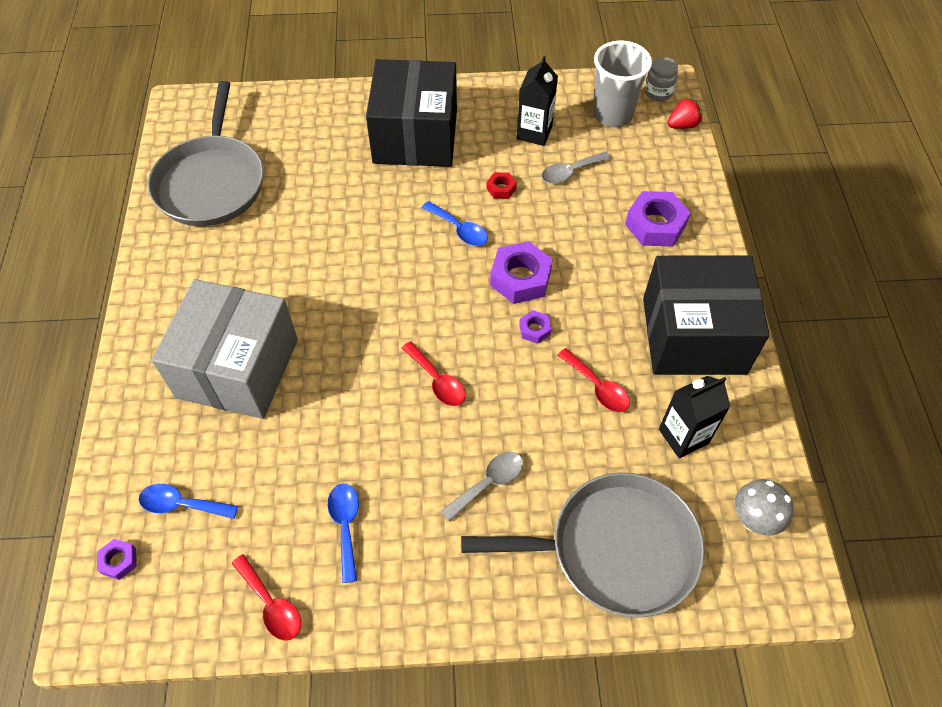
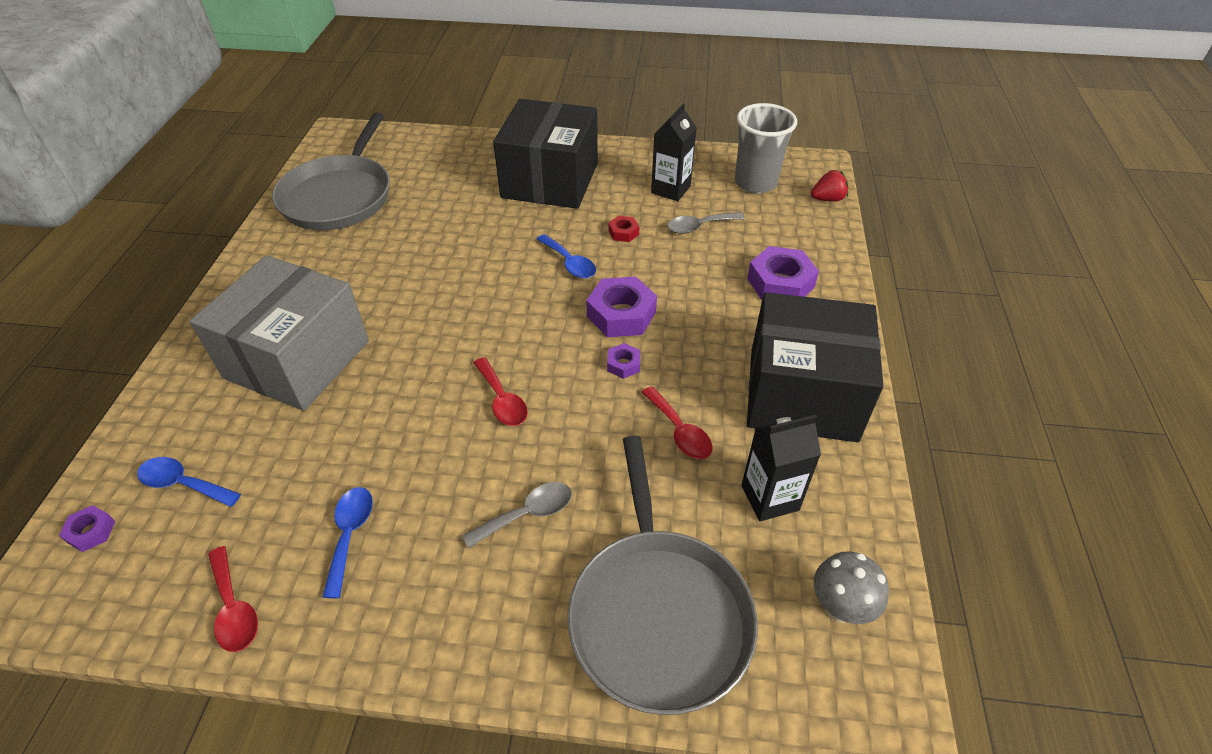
camera: 10 degrees right, 10 degrees down
grey pan [461,472,705,618] -> grey pan turned 75 degrees clockwise [568,436,758,715]
grey jar [645,57,678,101] -> none

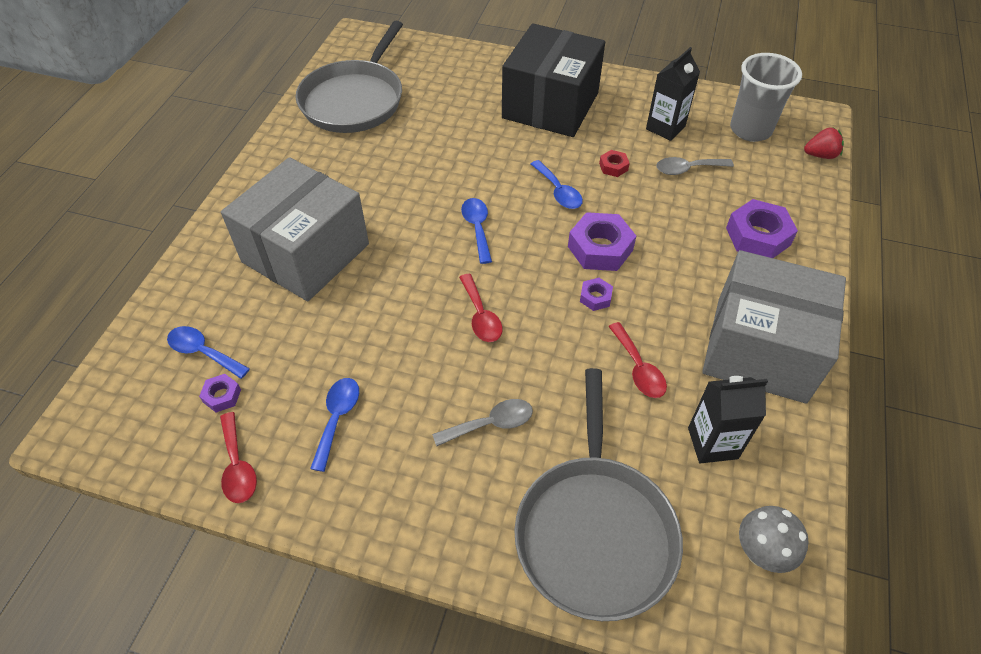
camera: 10 degrees right, 5 degrees up
purple nut [59,505,115,552] -> purple nut moved to [199,374,241,413]
black box [747,292,883,442] -> grey box [702,250,846,404]
none -> blue spoon [461,198,492,264]

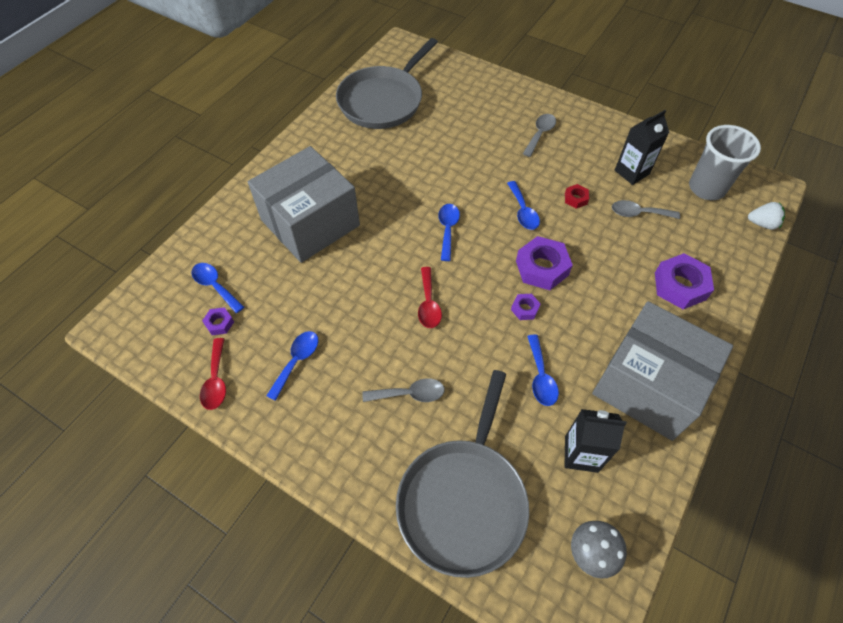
camera: 15 degrees right, 5 degrees up
black box [502,23,605,137] -> grey spoon [523,114,556,157]
red spoon [608,322,667,398] -> blue spoon [527,334,559,406]
red strawberry [804,127,844,159] -> white strawberry [748,202,785,230]

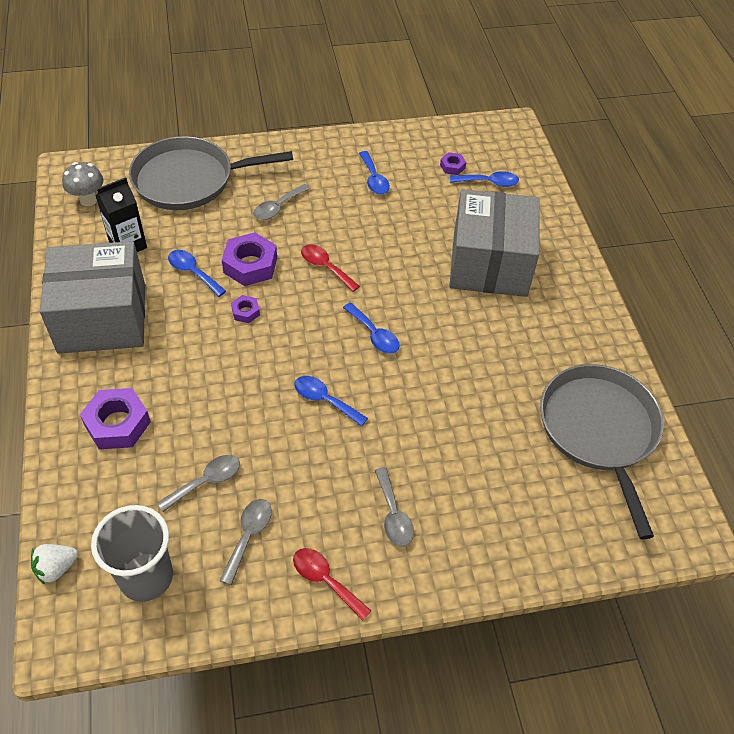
camera: 135 degrees right, 5 degrees down
red spoon [200,338,226,410] -> red spoon moved to [293,548,371,621]
grey pan [396,370,529,578] -> grey pan turned 75 degrees counterclockwise [129,136,293,210]
purple nut [516,236,573,290] -> purple nut moved to [222,232,277,286]
red nut [565,184,589,209] -> none
black carton [615,110,669,185] -> grey spoon [219,499,272,585]

